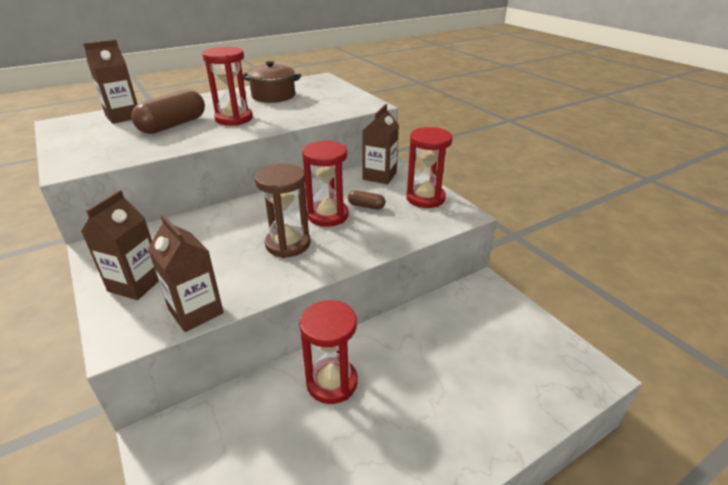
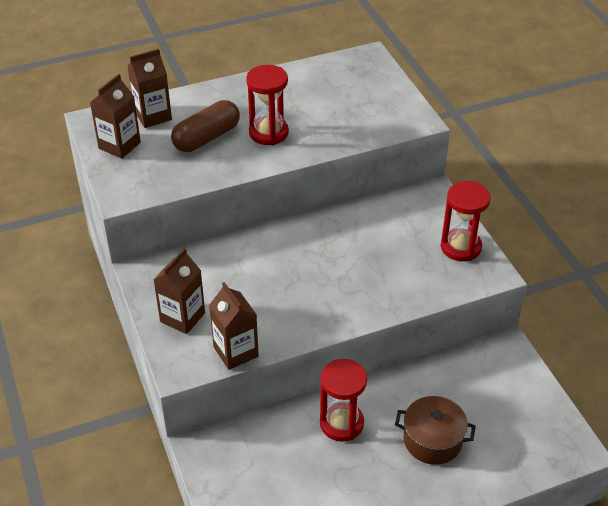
camera: 10 degrees right, 10 degrees up
brown pot [243,61,301,103] -> brown pot moved to [395,396,476,465]
brown hourglass [255,164,311,258] -> none
red hourglass [302,140,349,227] -> none
brown capsule [348,190,386,209] -> none
brown carton [362,104,399,184] -> brown carton moved to [90,74,141,159]

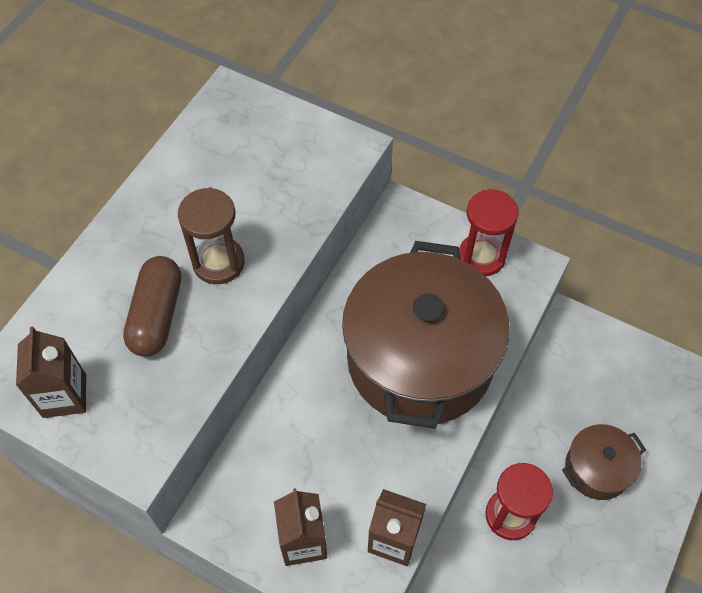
camera: 40 degrees left, 15 degrees up
brown carton [127,49,172,128] -> none
red hourglass [246,65,289,145] -> brown hourglass [178,187,245,284]
none -> brown pot [342,241,510,429]

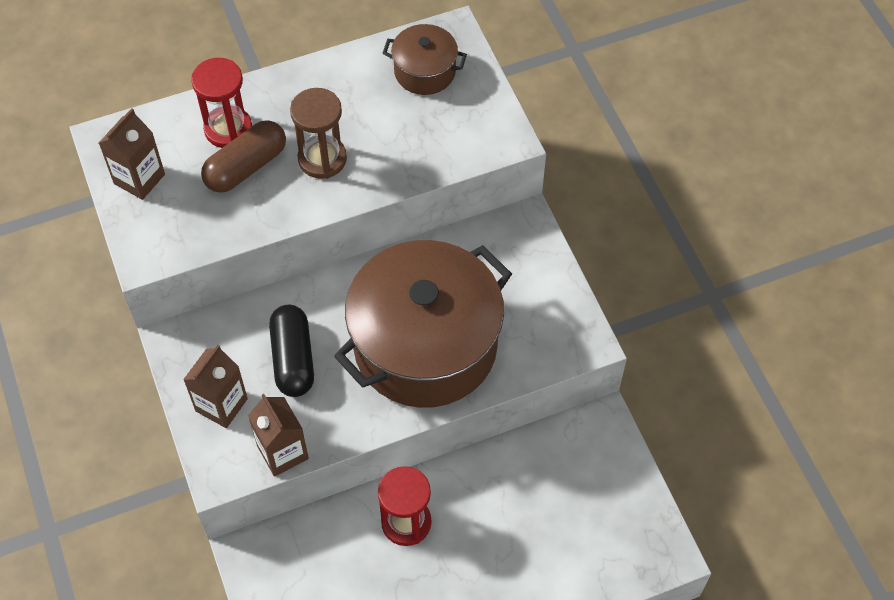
camera: 40 degrees right, 0 degrees up
red hourglass [459,189,519,276] -> red hourglass moved to [191,58,252,148]
brown pot [562,424,646,500] -> brown pot moved to [383,24,467,95]
none -> black capsule [269,305,314,397]

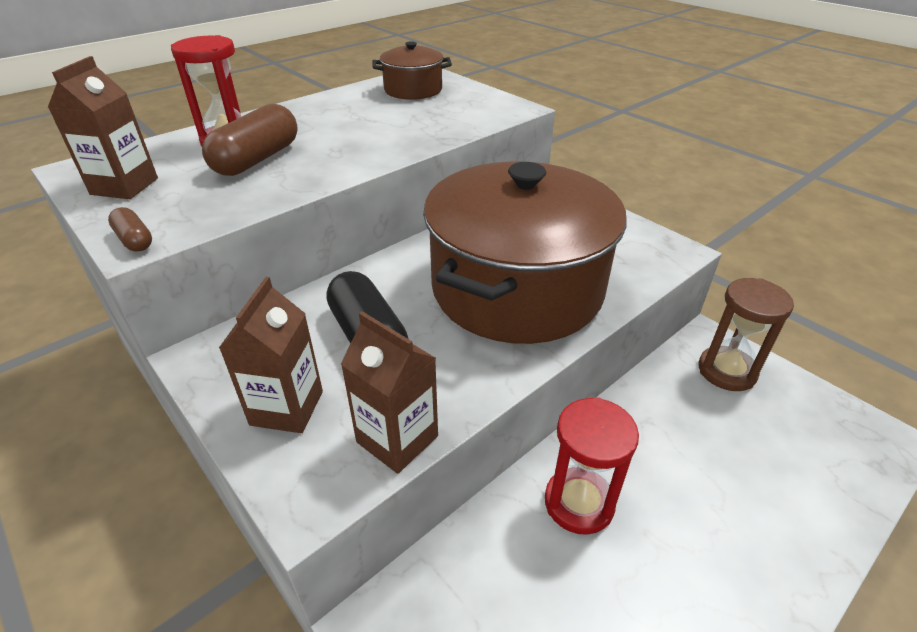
camera: 20 degrees left, 20 degrees down
brown hourglass [290,88,347,179] -> brown hourglass moved to [699,278,794,391]
none -> brown capsule [108,207,152,252]

